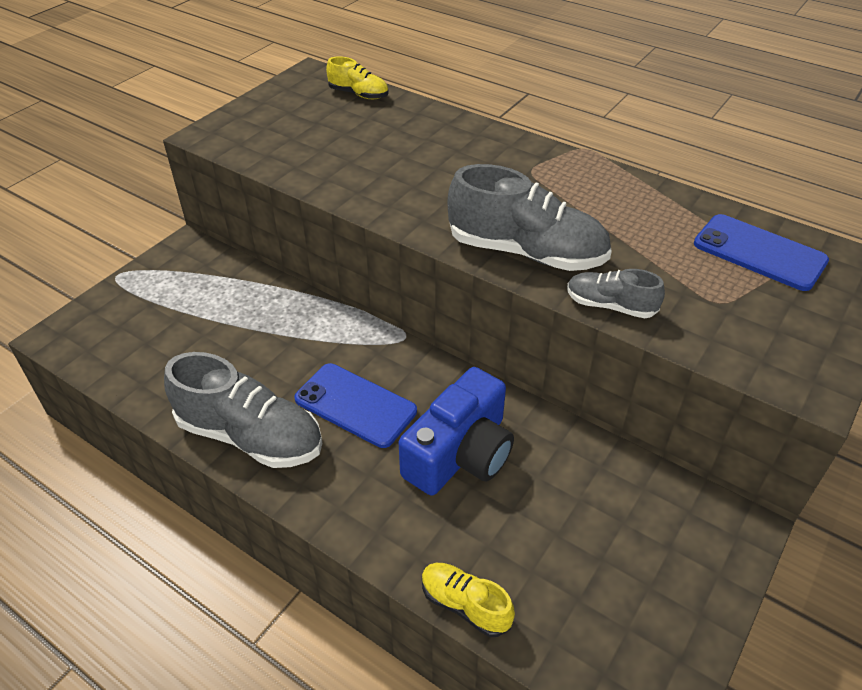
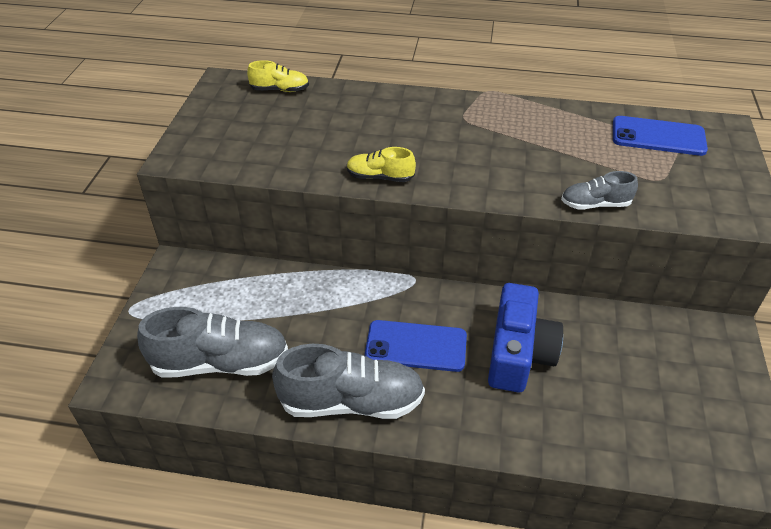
camera: 25 degrees left, 0 degrees up
yellow shoe [422,563,515,637] -> yellow shoe moved to [347,147,416,182]
grey shoe [447,164,612,271] -> grey shoe moved to [137,307,288,378]

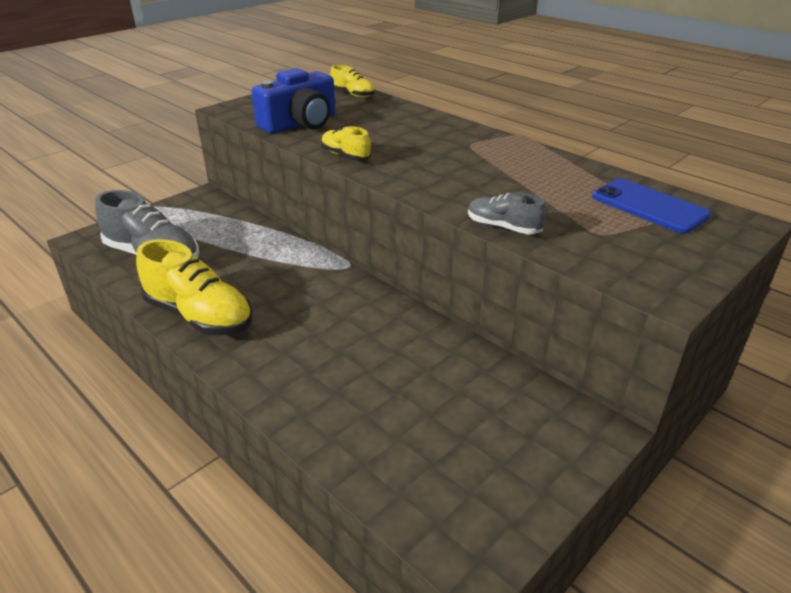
camera: 35 degrees right, 10 degrees down
grey shoe [272,344,425,419] -> yellow shoe [136,239,253,335]
blue phone [365,320,467,372] -> none
blue camera [488,283,563,393] -> blue camera moved to [251,68,335,133]

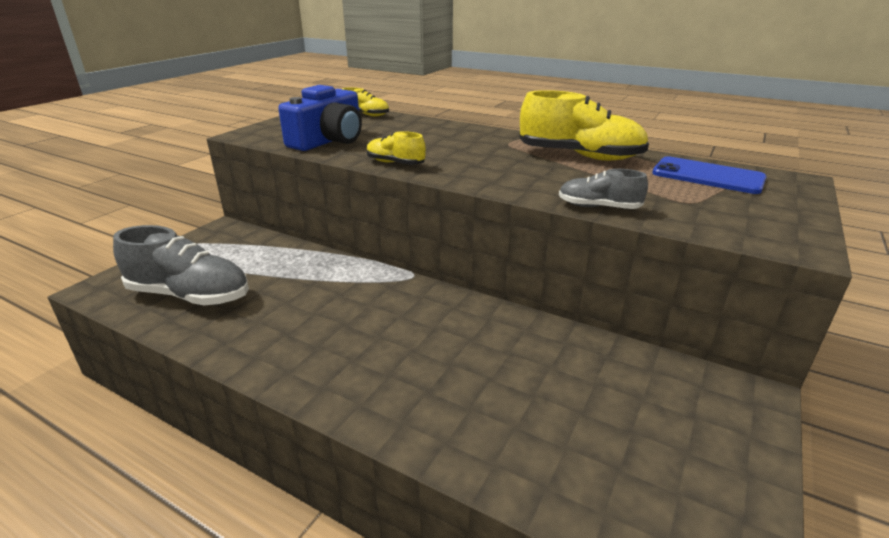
camera: 15 degrees left, 5 degrees down
yellow shoe [136,239,253,335] -> yellow shoe moved to [519,90,649,161]

